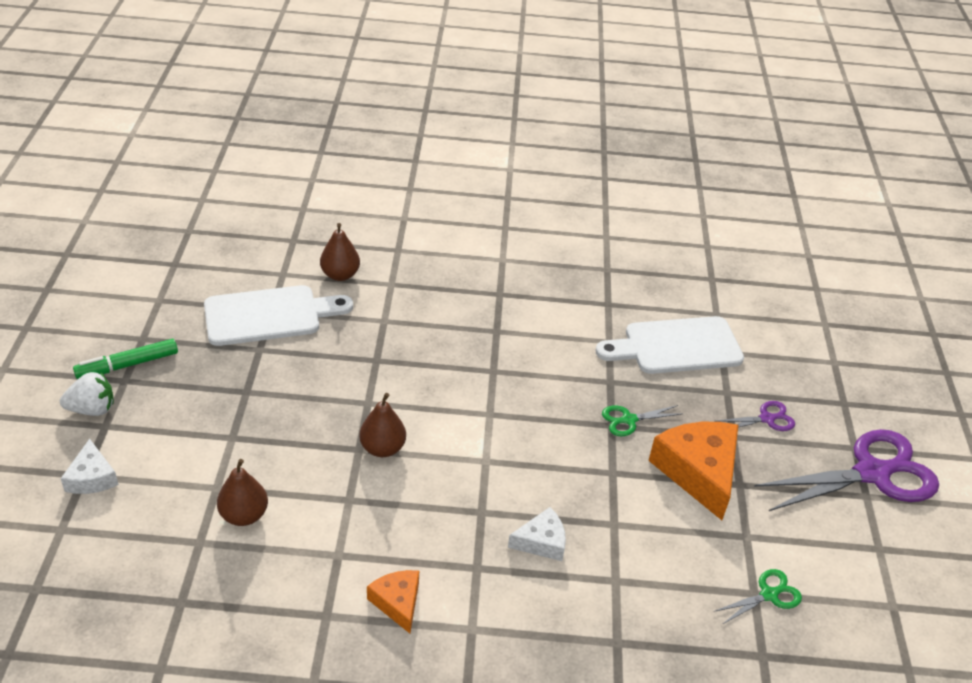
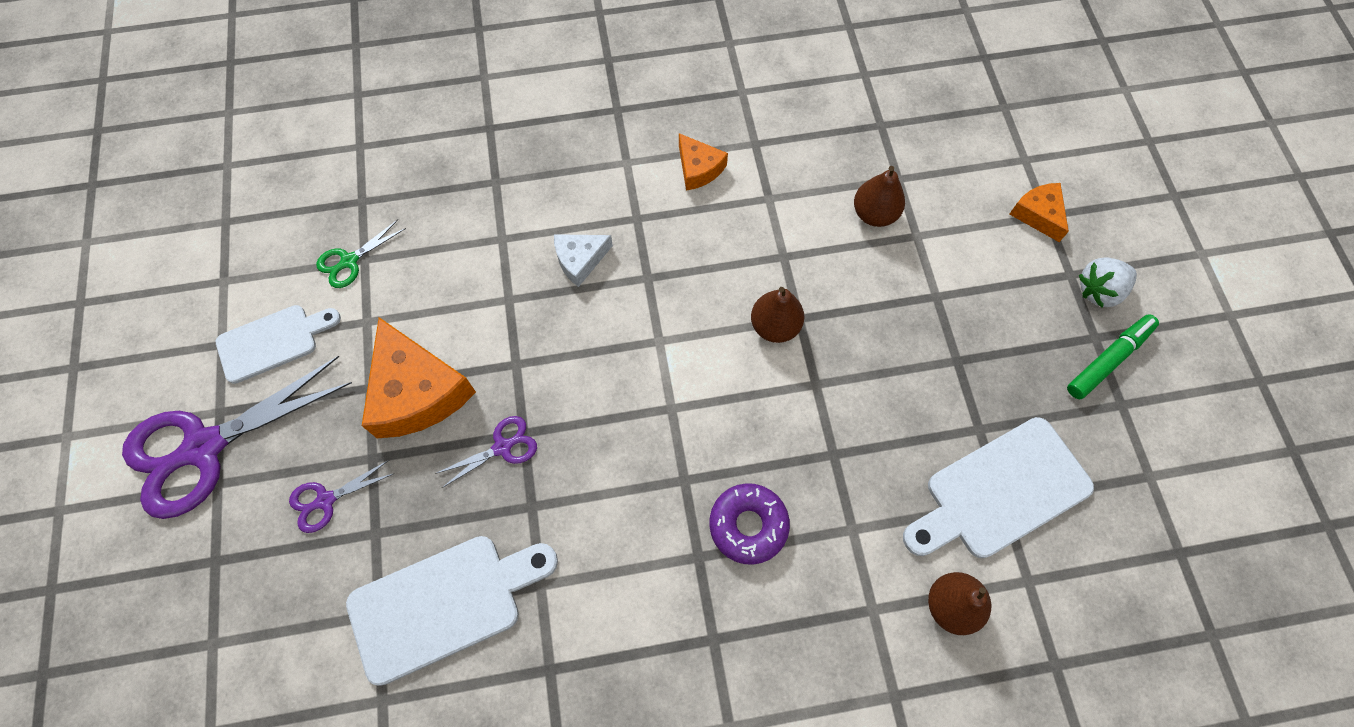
camera: 170 degrees right, 25 degrees up
white cheese [61,439,119,494] -> orange cheese [1009,183,1069,242]
green scissors [602,405,682,437] -> purple scissors [435,416,537,488]
none -> white cutting board [216,305,341,384]
none -> purple donut [709,483,790,565]

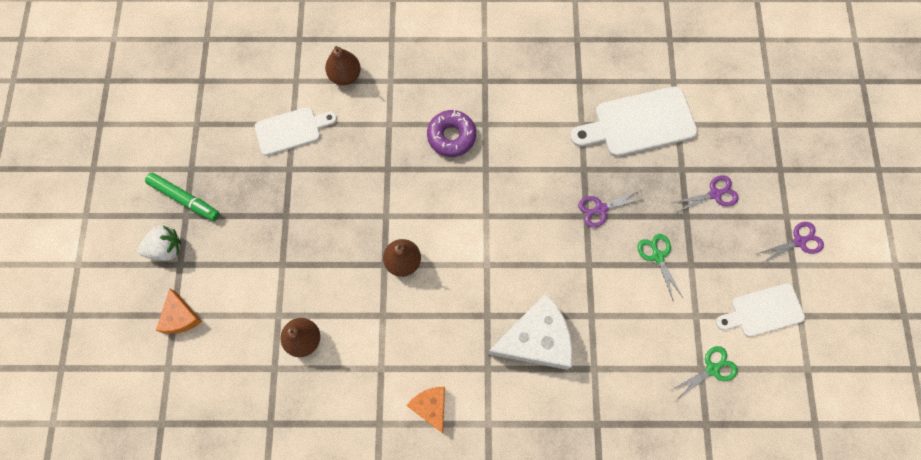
camera: 170 degrees left, 5 degrees up
purple scissors [122,356,352,519] -> purple scissors [759,222,824,263], size x0.45
orange cheese [362,317,476,438] -> green scissors [637,234,683,302]
white cheese [554,234,613,287] -> white cheese [488,293,573,370], size x1.85
white cutting board [903,417,1094,558] -> white cutting board [255,107,337,156], size x0.65
green marker [1067,314,1159,399] -> green marker turned 120 degrees counterclockwise [145,173,220,221]

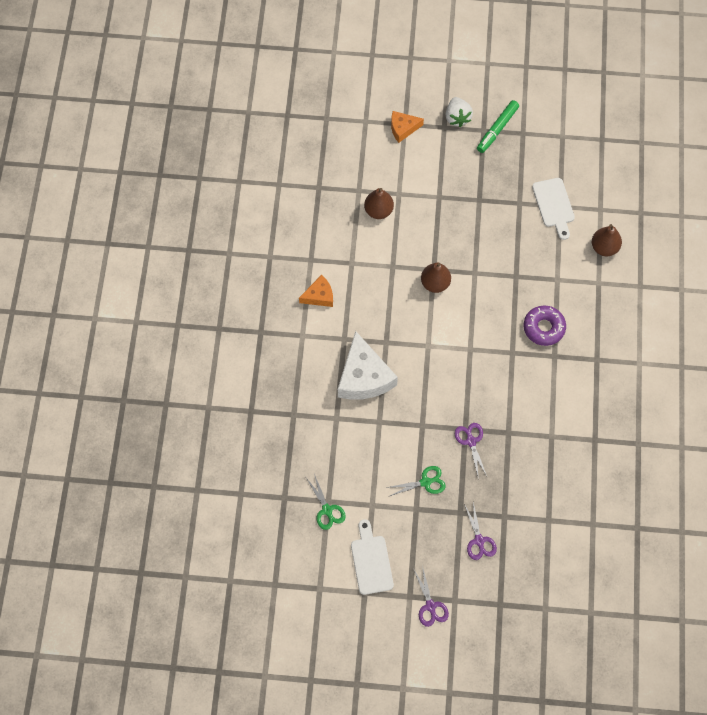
camera: 95 degrees right, 5 degrees down
white cutting board [570,86,697,157] -> none

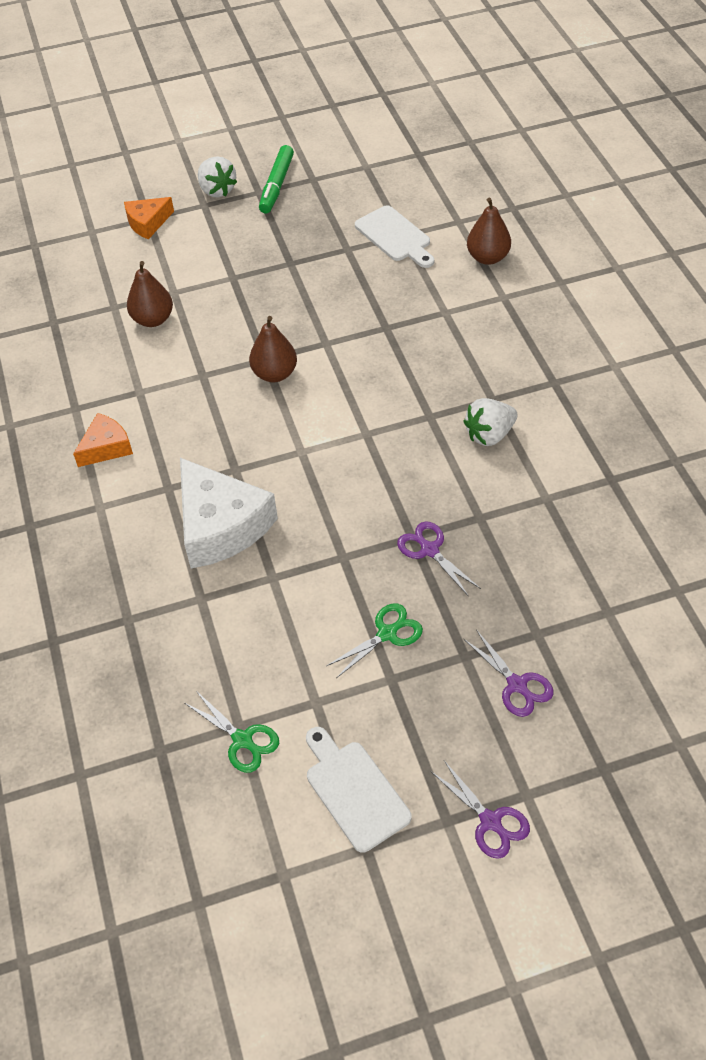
camera: 20 degrees left, 15 degrees down
purple donut [524,305,566,346] -> none
none -> white strawberry [464,398,518,446]

